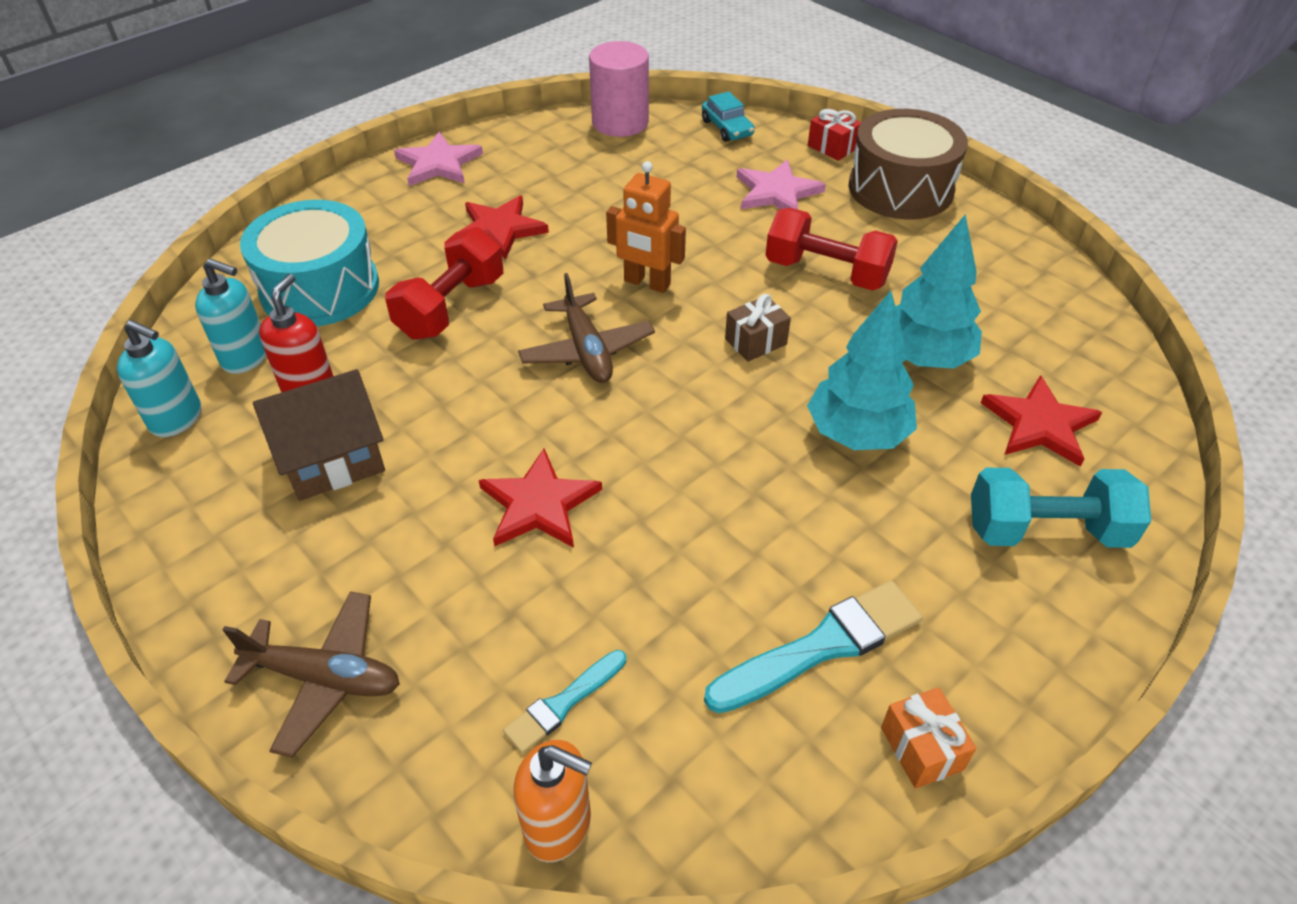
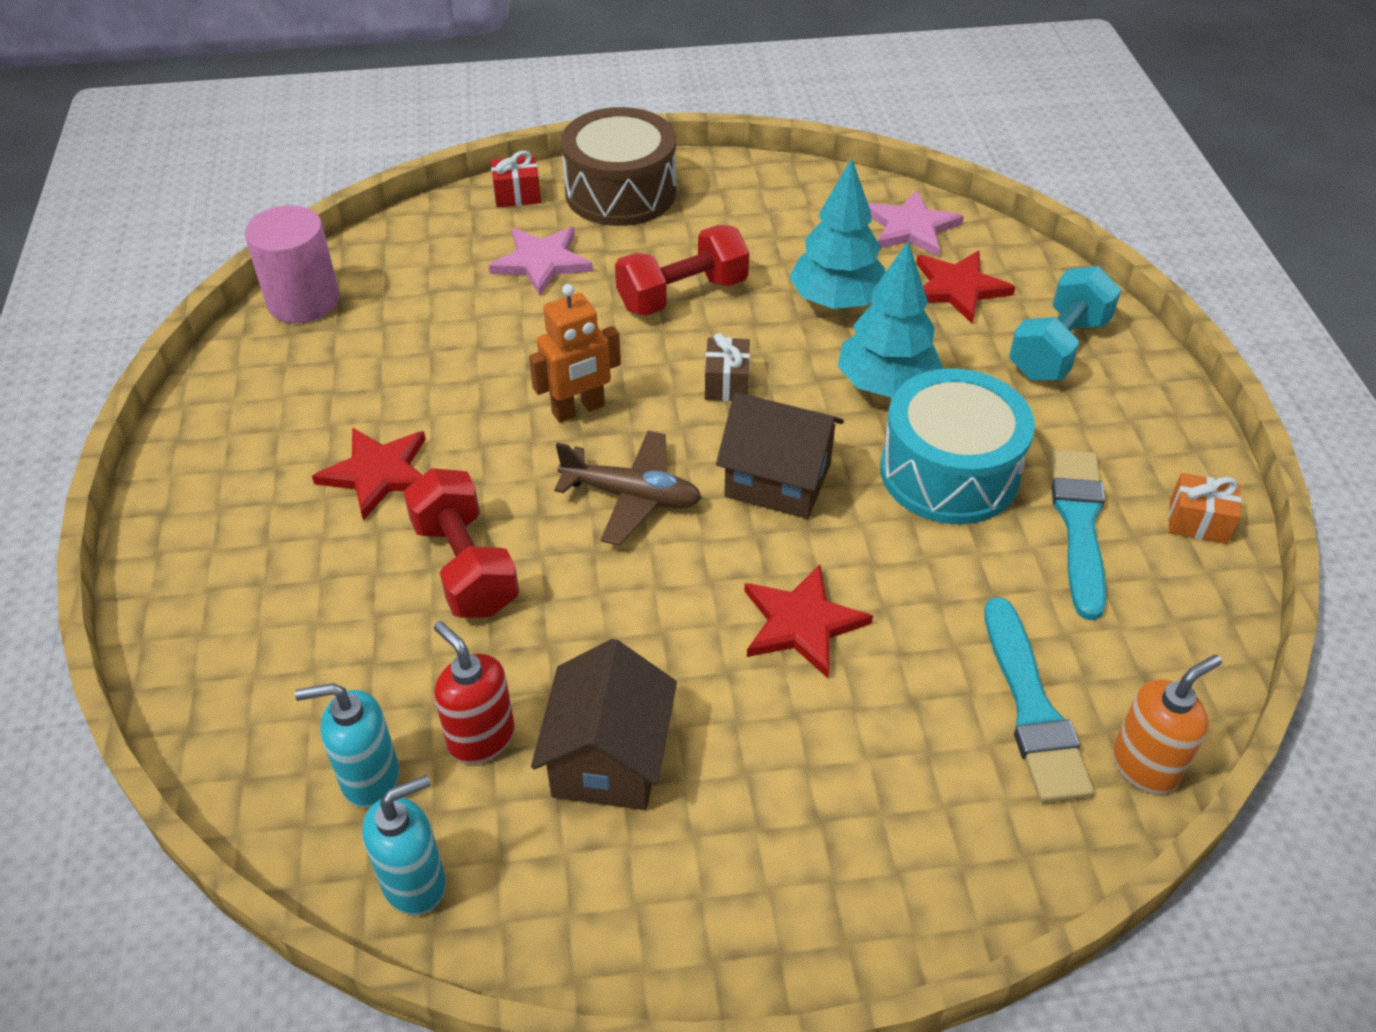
camera: 55 degrees left, 0 degrees up
turquoise soap dispenser [195,258,267,374] -> turquoise soap dispenser turned 150 degrees counterclockwise [295,683,399,808]
brown plane [222,591,400,757] -> none
turquoise drum [240,200,379,326] -> turquoise drum moved to [880,368,1035,524]
pink star [394,132,483,186] -> pink star moved to [868,190,964,257]
turquoise brush [503,650,626,753] -> turquoise brush [984,597,1094,803], size x1.73
turquoise car [702,91,755,142] -> none
none -> brown house [716,392,844,519]

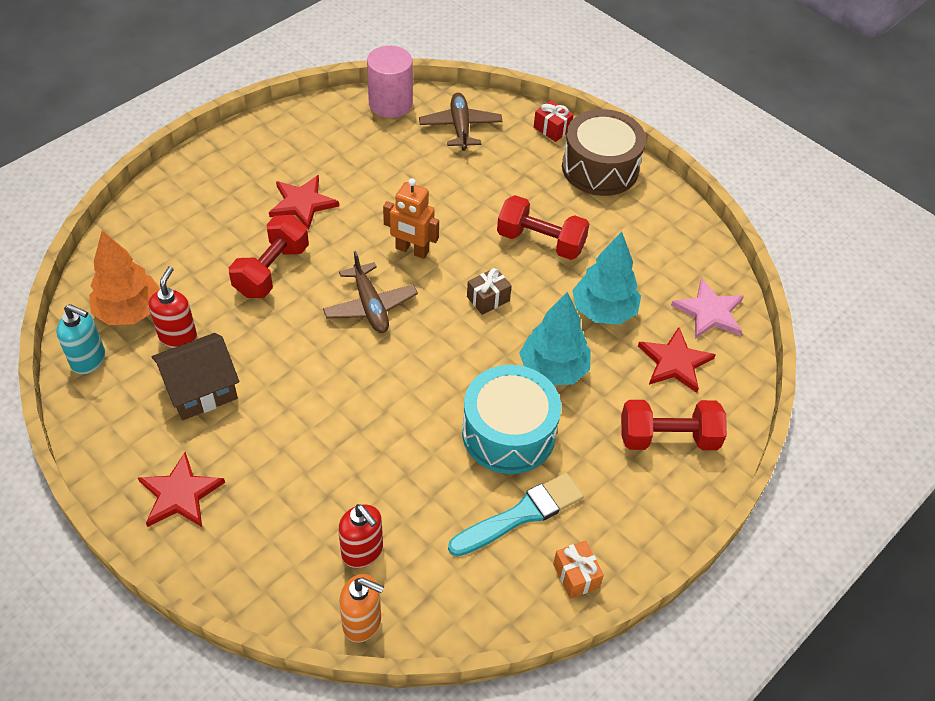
camera: 50 degrees right, 5 degrees up
turquoise soap dispenser [295,683,399,808] -> orange tree [89,230,160,325]
pink star [489,227,593,296] -> none
brown house [716,392,844,519] -> none
red star [744,565,873,678] -> red star moved to [138,452,225,527]
turquoise brush [984,597,1094,803] -> red soap dispenser [338,504,383,568]
turquoise dumbbell [1009,266,1121,381] -> red dumbbell [621,400,727,450]
none -> brown plane [419,93,502,151]

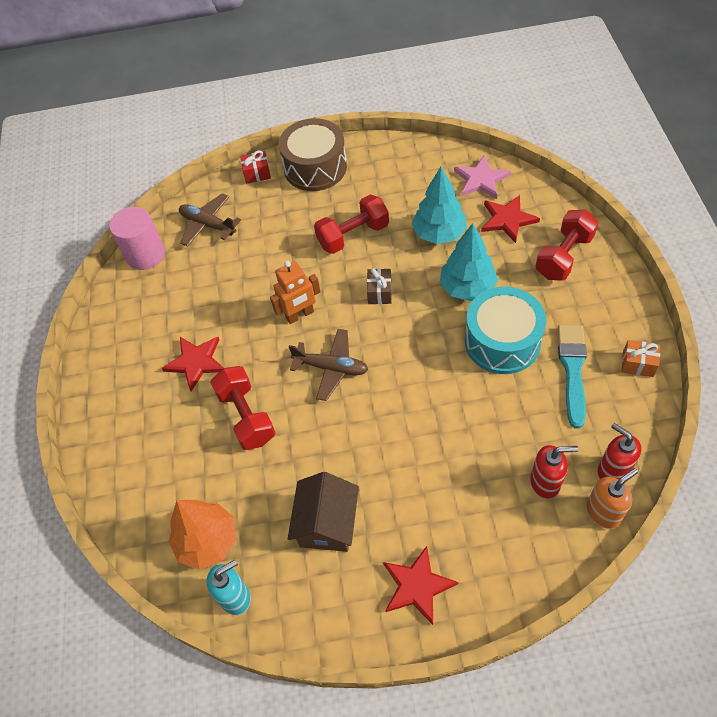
camera: 45 degrees left, 5 degrees up
red soap dispenser [149,266,197,348] -> red soap dispenser moved to [597,423,642,479]

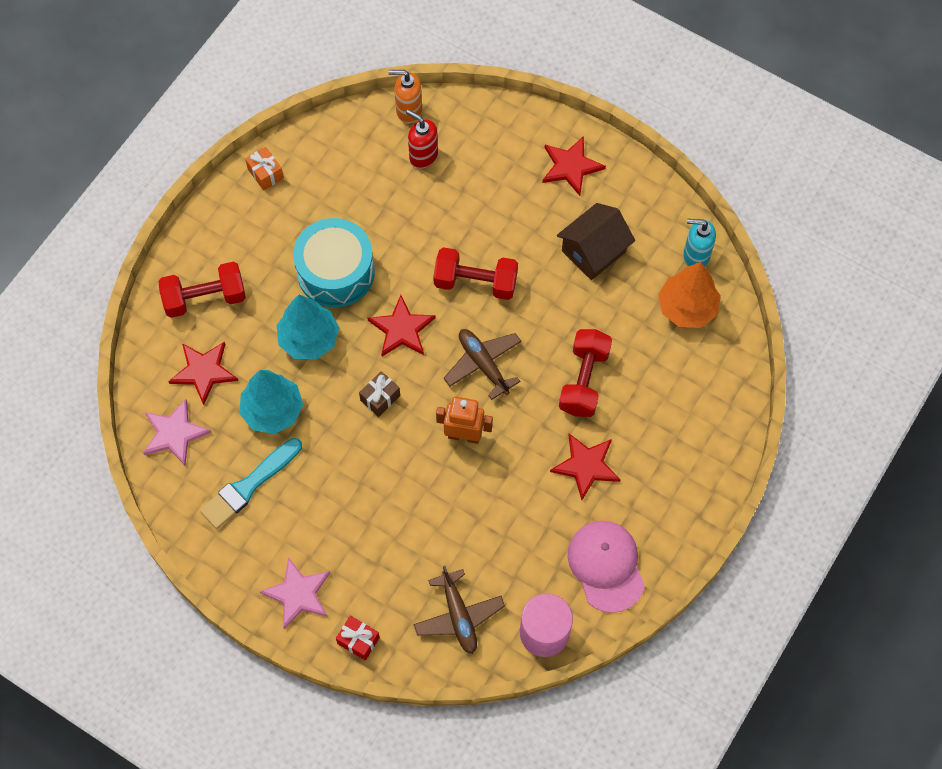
camera: 145 degrees left, 10 degrees up
brown drum [279,118,347,191] -> pink star [259,557,330,629]
red dumbbell [314,194,389,254] -> red dumbbell moved to [433,247,518,300]
turquoise brush [558,325,587,429] -> turquoise brush moved to [200,438,302,529]
red soap dispenser [597,423,642,479] -> none
none -> red star [368,295,436,356]
none -> pink cap [567,521,645,613]

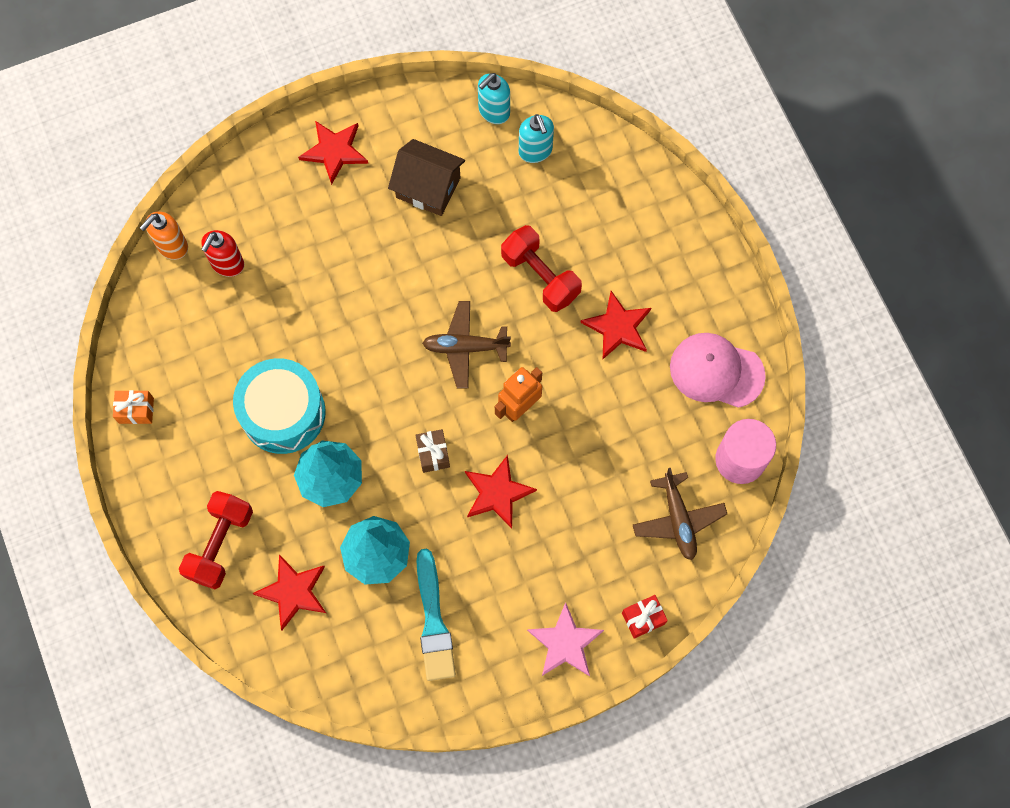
camera: 55 degrees left, 5 degrees up
pink star [143,399,212,466] -> none
red star [368,295,436,356] -> red star moved to [465,455,537,528]
red soap dispenser [406,110,438,169] -> red soap dispenser turned 45 degrees counterclockwise [201,230,244,277]
brown plane [414,566,505,654] -> brown plane turned 60 degrees clockwise [633,468,727,560]
red dumbbell [433,247,518,300] -> none
brown house [557,203,635,280] -> brown house turned 60 degrees counterclockwise [388,139,465,216]
orange tree [658,262,721,328] -> turquoise soap dispenser [519,114,554,163]

